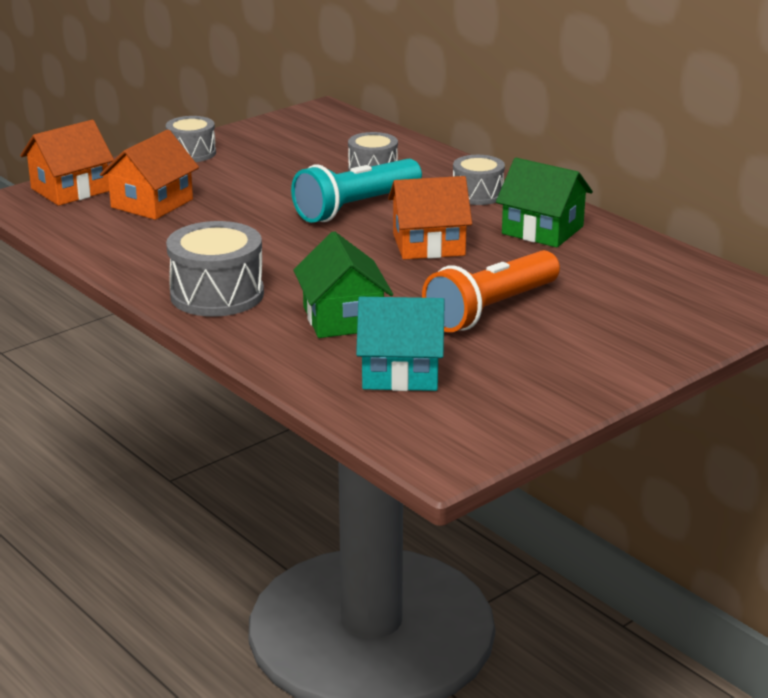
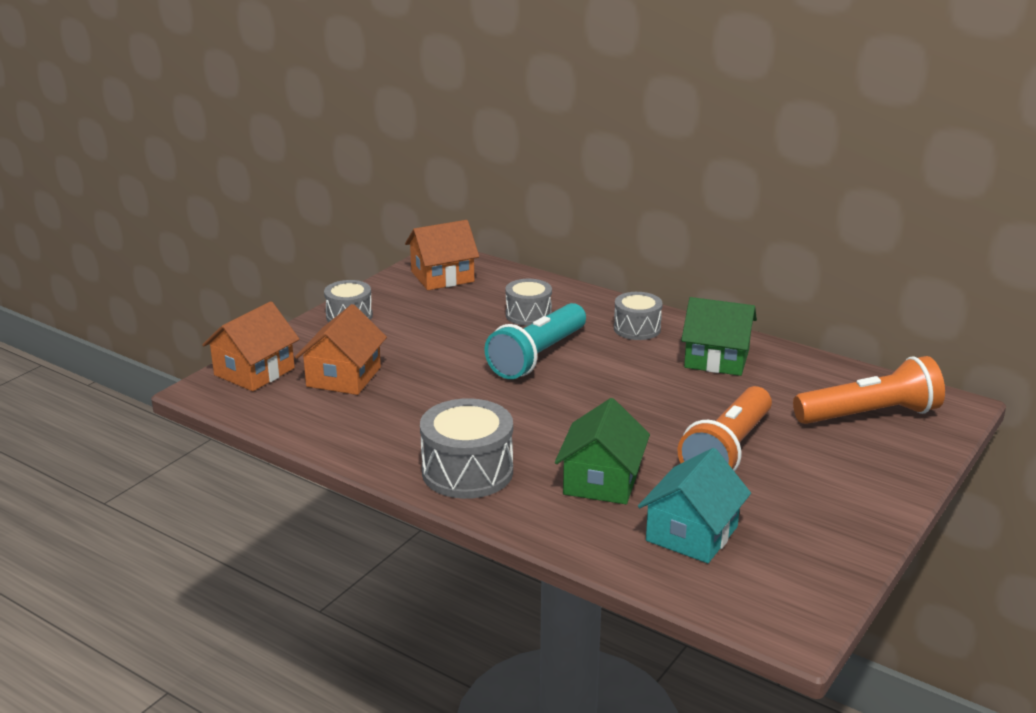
camera: 15 degrees left, 0 degrees up
green house [293,231,393,338] -> green house turned 45 degrees clockwise [555,398,650,504]
turquoise house [356,297,445,391] -> turquoise house turned 45 degrees counterclockwise [638,448,751,563]
orange house [388,176,472,260] -> orange house moved to [405,220,479,290]
none -> orange flashlight [793,356,945,424]

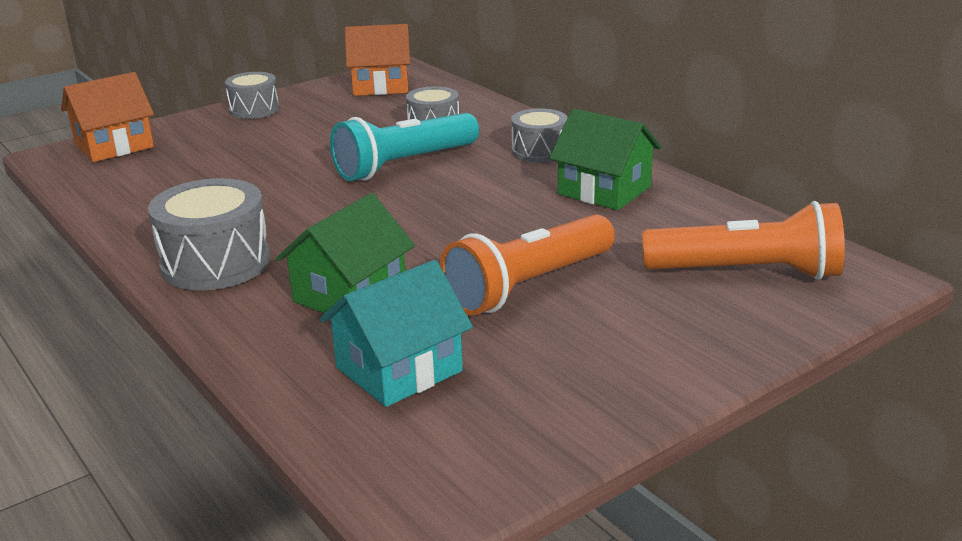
camera: 20 degrees right, 0 degrees up
orange house [295,304,387,395] -> none

